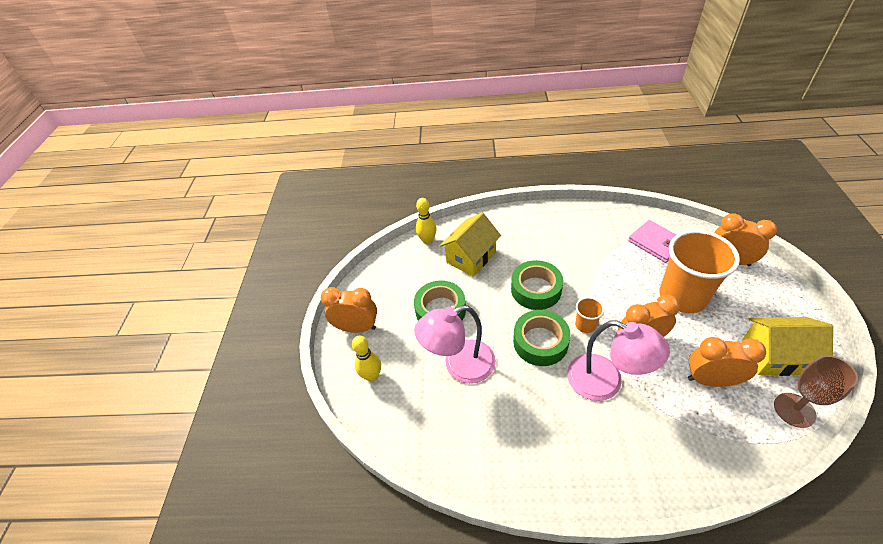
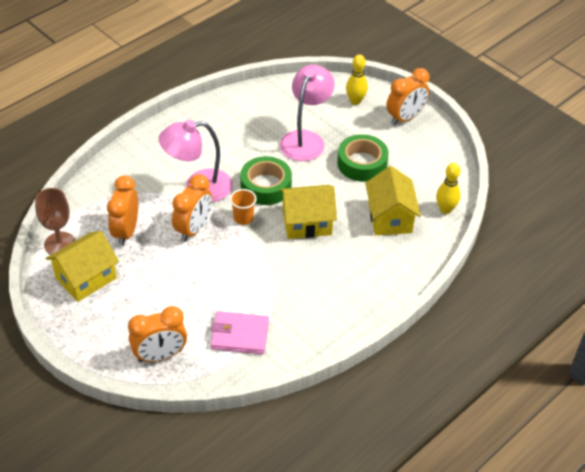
camera: 130 degrees right, 0 degrees up
green tape [511,260,563,310] -> yellow house [280,185,337,239]
orange cup [659,230,740,313] -> none
orange clock [688,337,766,387] -> orange clock turned 135 degrees clockwise [107,175,138,246]

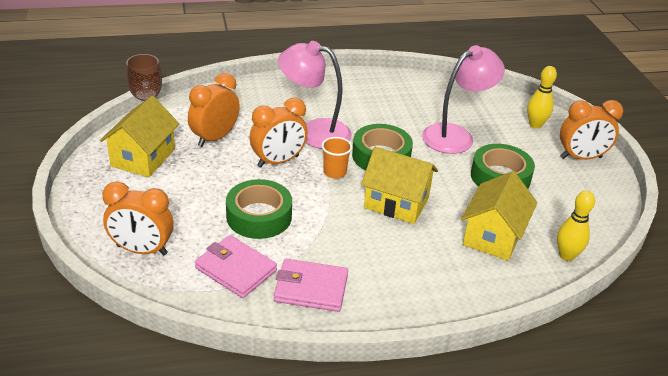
camera: 30 degrees right, 10 degrees down
yellow house [46,231,119,302] -> yellow house turned 60 degrees counterclockwise [100,96,179,177]
none -> green tape [226,179,292,239]
none -> pink wallet [274,259,348,312]

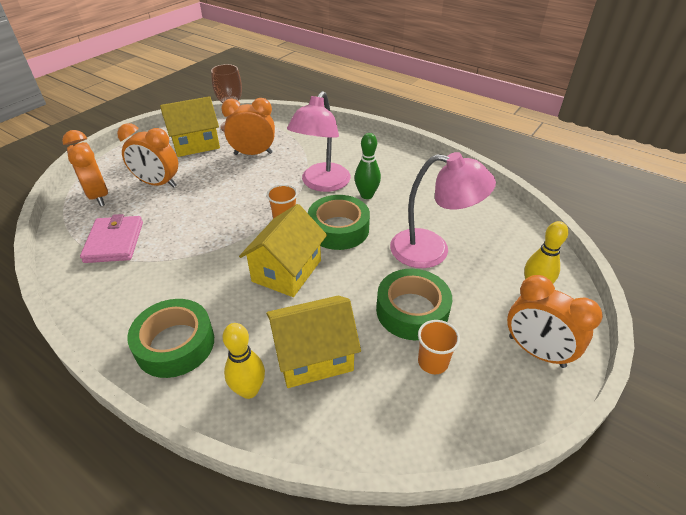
camera: 50 degrees right, 5 degrees up
green tape [226,179,292,239] -> green tape moved to [127,299,214,378]
orange clock [250,98,308,168] -> orange clock moved to [117,123,178,188]
pink wallet [274,259,348,312] -> none
pink lamp [278,41,352,149] -> pink lamp turned 135 degrees counterclockwise [287,91,351,192]
yellow house [361,147,438,224] -> yellow house turned 45 degrees clockwise [239,204,327,297]
yellow bowling pin [557,191,595,261] -> yellow bowling pin moved to [222,323,265,399]
none -> green bowling pin [355,133,381,199]
none -> orange cup [418,320,460,374]

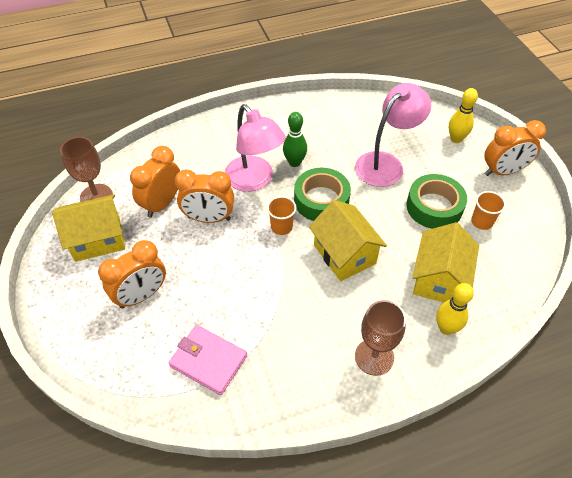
camera: 55 degrees left, 10 degrees up
orange clock [62,130,108,206] -> orange clock moved to [175,170,234,223]
green tape [127,299,214,378] -> brown goblet [355,300,406,376]
yellow house [160,96,220,157] -> yellow house turned 60 degrees clockwise [52,194,125,262]

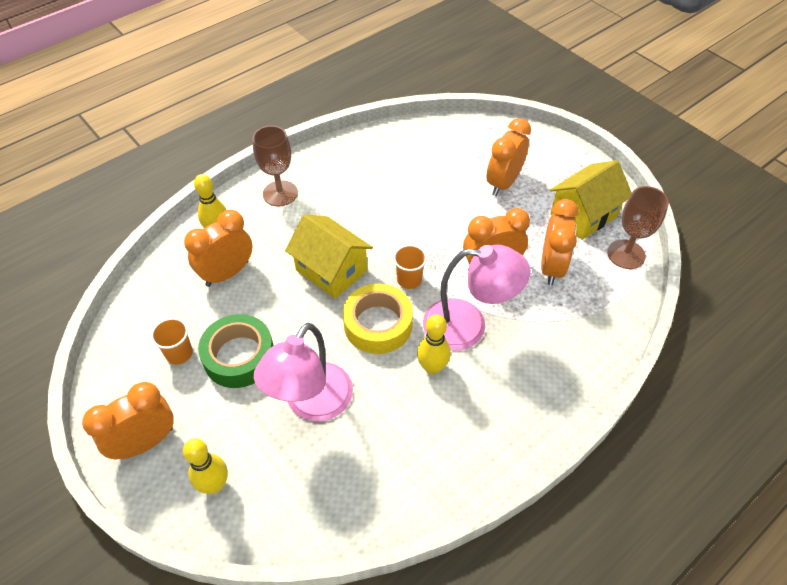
camera: 160 degrees right, 0 degrees up
pink wallet [169,325,247,395] -> none
pink lamp [225,104,286,192] -> pink lamp turned 150 degrees clockwise [423,245,531,351]
green bowling pin [283,112,307,167] -> yellow bowling pin [417,314,451,374]
green tape [294,168,351,221] -> yellow tape [343,283,413,354]
yellow house [412,222,479,302] -> orange clock [184,210,253,287]

